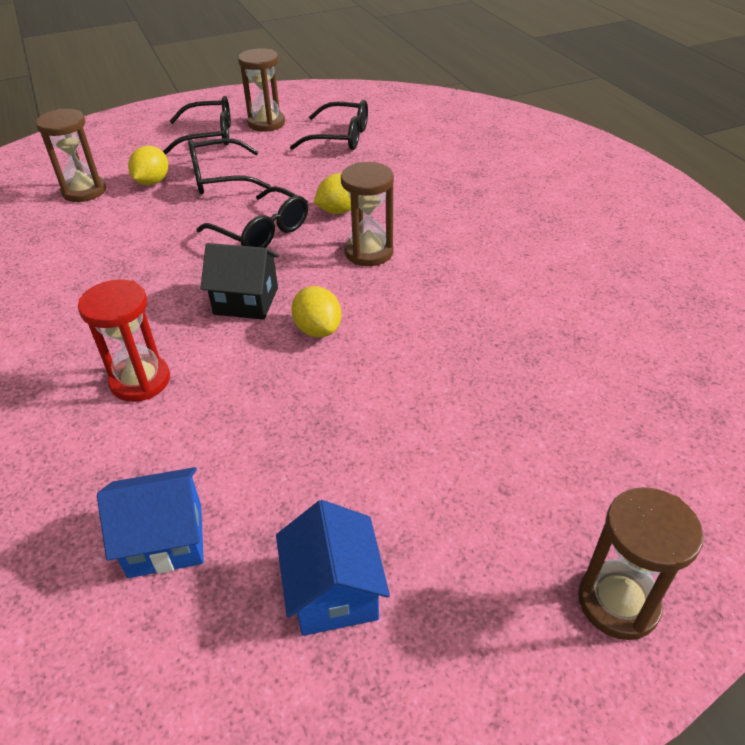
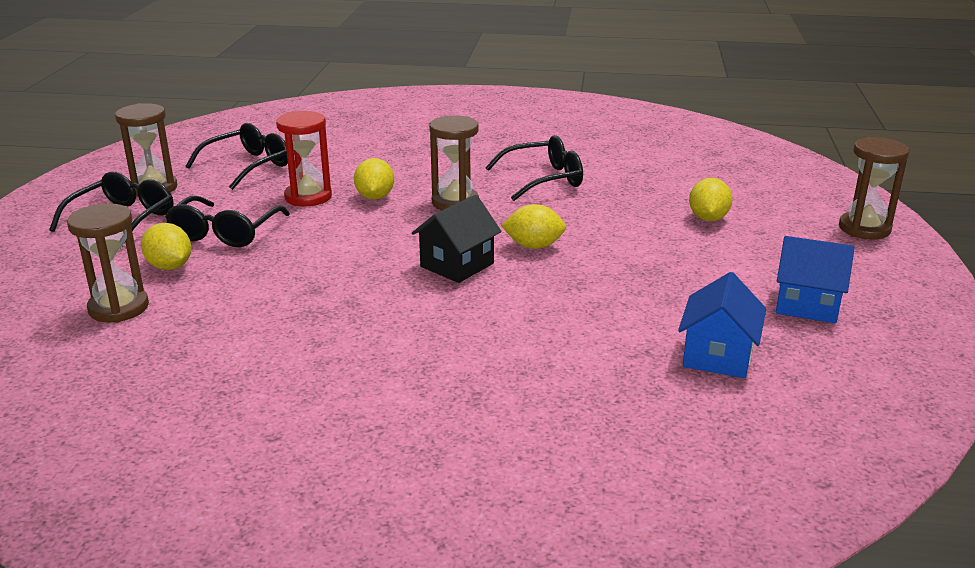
camera: 60 degrees left, 15 degrees down
red hourglass [78,279,170,402] -> red hourglass moved to [276,111,332,207]
black glasses [197,186,308,248] -> black glasses moved to [485,135,583,201]
none -> yellow lemon [689,178,733,221]

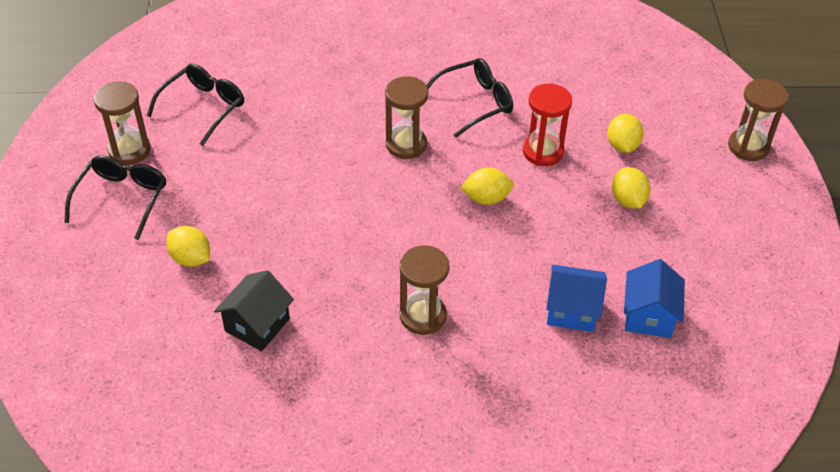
camera: 10 degrees left, 20 degrees up
brown hourglass [67,203,149,323] -> brown hourglass moved to [400,245,449,335]
black glasses [165,196,290,247] -> none
red hourglass [276,111,332,207] -> red hourglass moved to [523,84,572,166]
yellow lemon [354,158,394,200] -> yellow lemon moved to [612,167,650,209]
black house [412,195,502,283] -> black house moved to [214,270,294,351]
blue house [776,236,855,323] -> blue house moved to [546,265,607,332]

